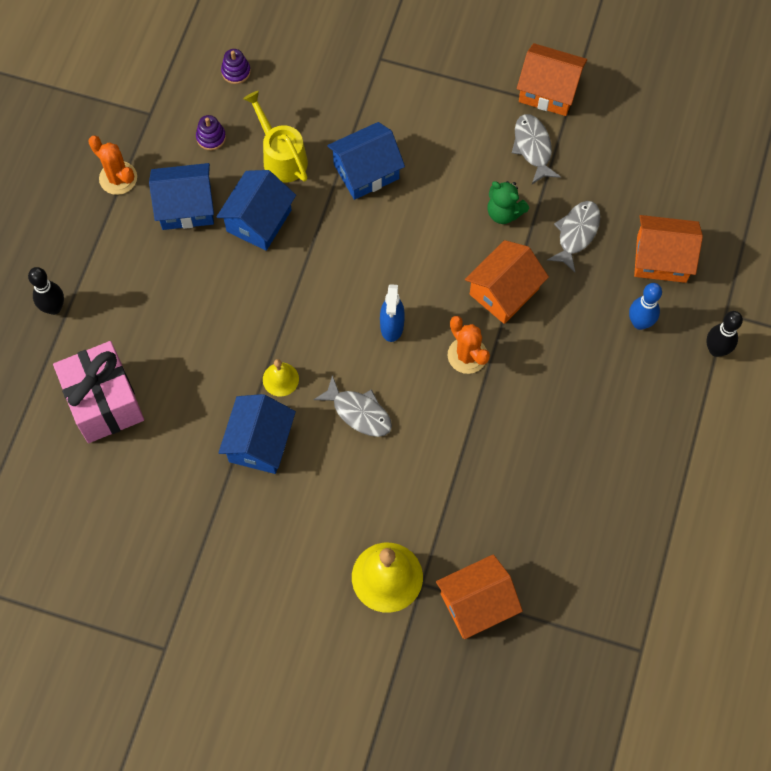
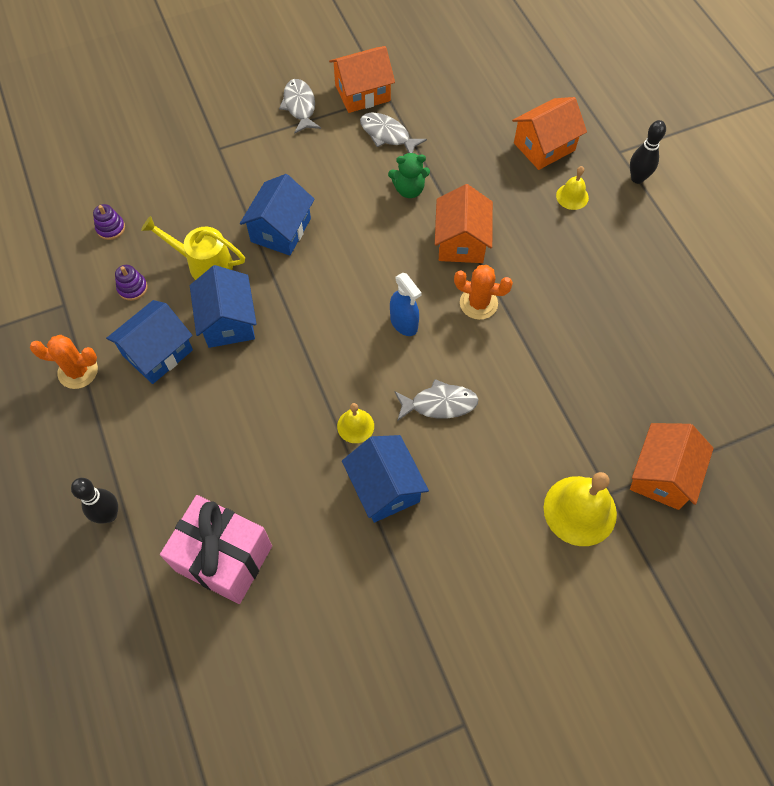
camera: 40 degrees left, 5 degrees down
grey fish [547,201,601,272] -> grey fish moved to [279,79,321,134]
blue bowling pin [629,283,662,330] -> yellow bell [556,166,589,210]

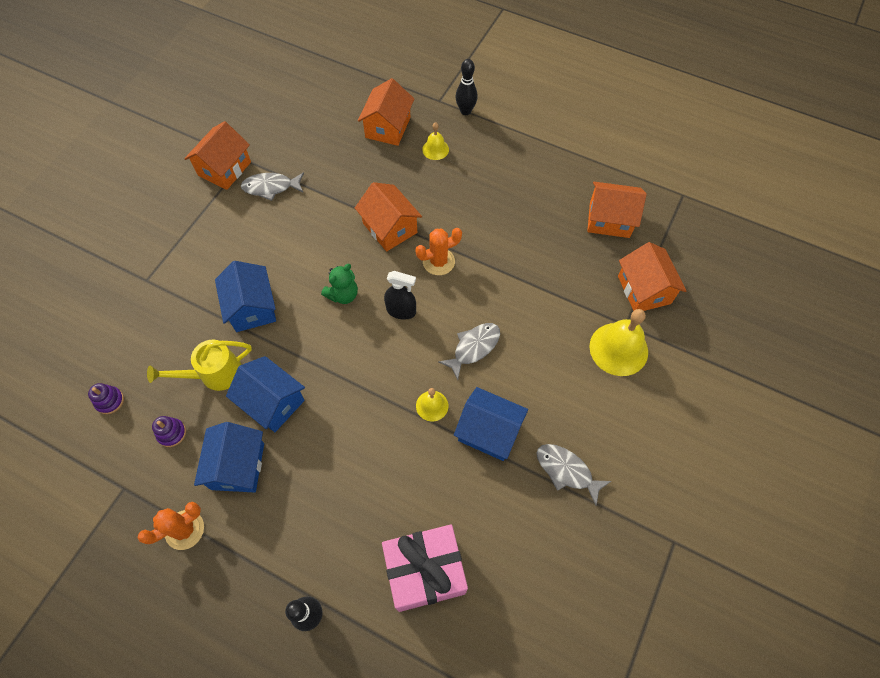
camera: 40 degrees left, 0 degrees up
grey fish [279,79,321,134] -> grey fish moved to [536,444,611,505]
green teddy bear [388,153,430,198] -> green teddy bear moved to [321,264,358,304]
blue spray bottle [390,273,422,336] -> black spray bottle [384,271,416,320]
none -> orange house [587,182,647,238]

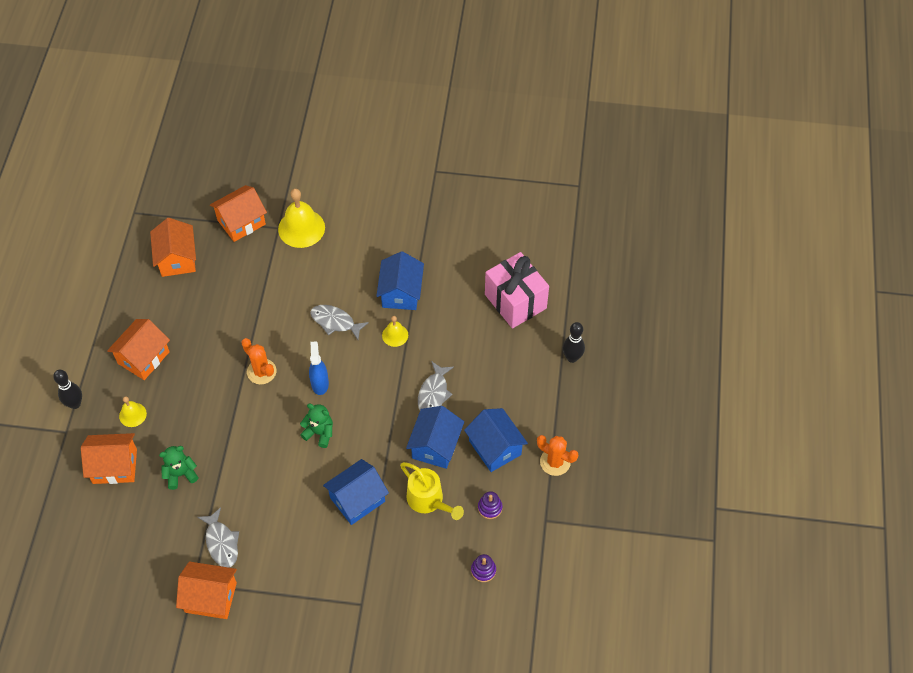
camera: 110 degrees left, 5 degrees down
blue house [194,422,264,493] -> blue house turned 75 degrees clockwise [464,408,528,472]
orange house [355,182,422,251] -> orange house moved to [107,319,170,380]
black spray bottle [384,271,416,320] -> blue spray bottle [309,341,329,395]
grey fish [536,444,611,505] -> grey fish moved to [418,361,454,410]
none -> green teddy bear [159,446,198,490]

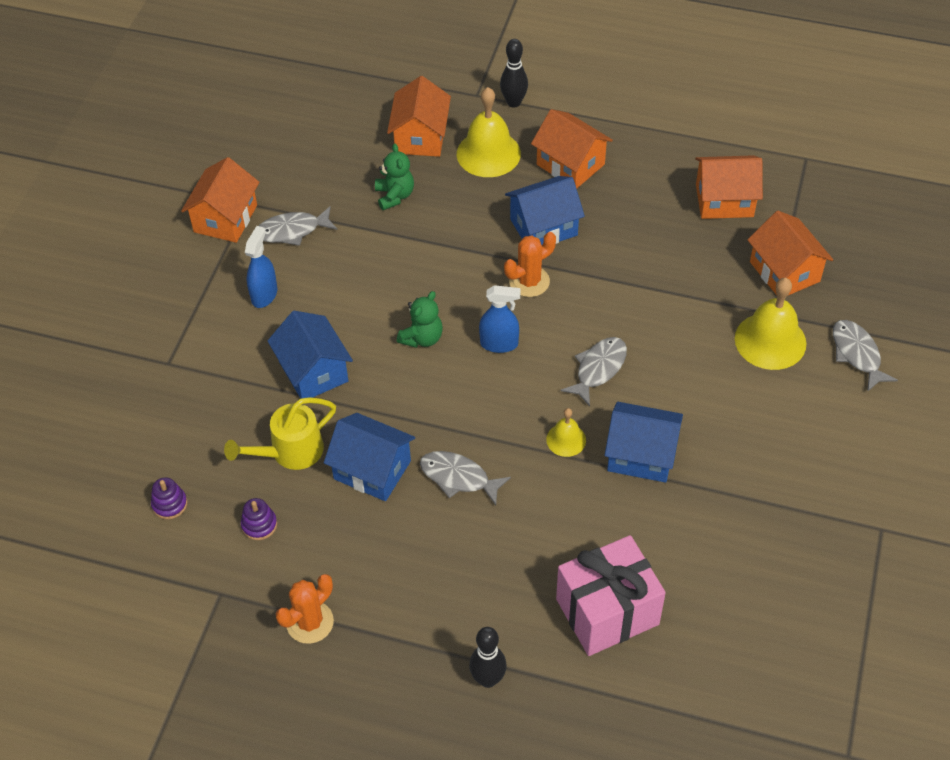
camera: 100 degrees right, 5 degrees down
yellow bell [119,396,147,427] -> yellow bell [457,87,521,177], size x1.87
blue house [464,408,528,472] -> blue house moved to [505,176,585,245]
none -> blue spray bottle [245,226,277,308]
none -> grey fish [833,320,898,392]

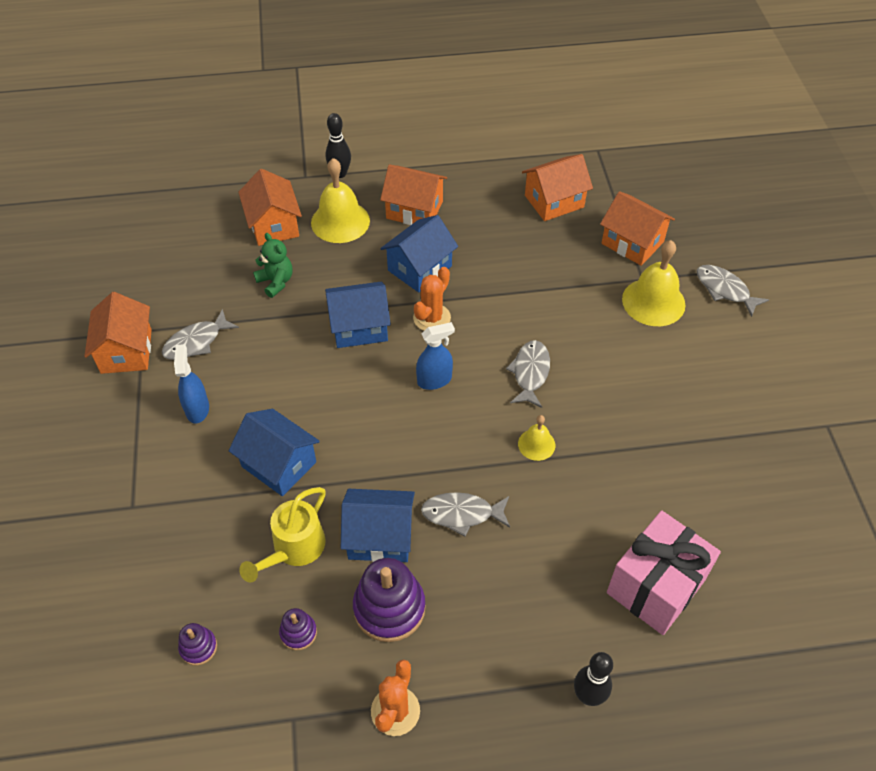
camera: 25 degrees left, 0 degrees up
green teddy bear [397,291,443,348] -> none
blue house [604,402,683,483] -> blue house moved to [325,281,391,348]
none -> purple stacking toy [353,558,426,642]

